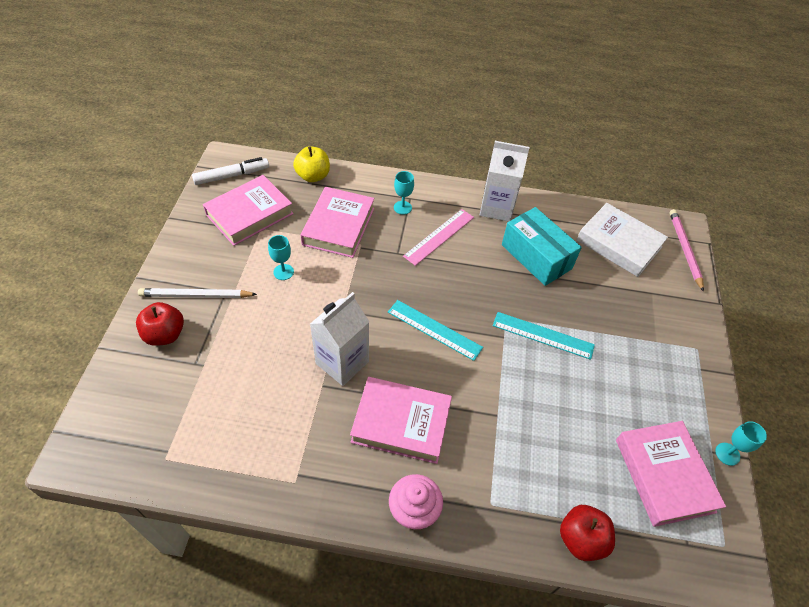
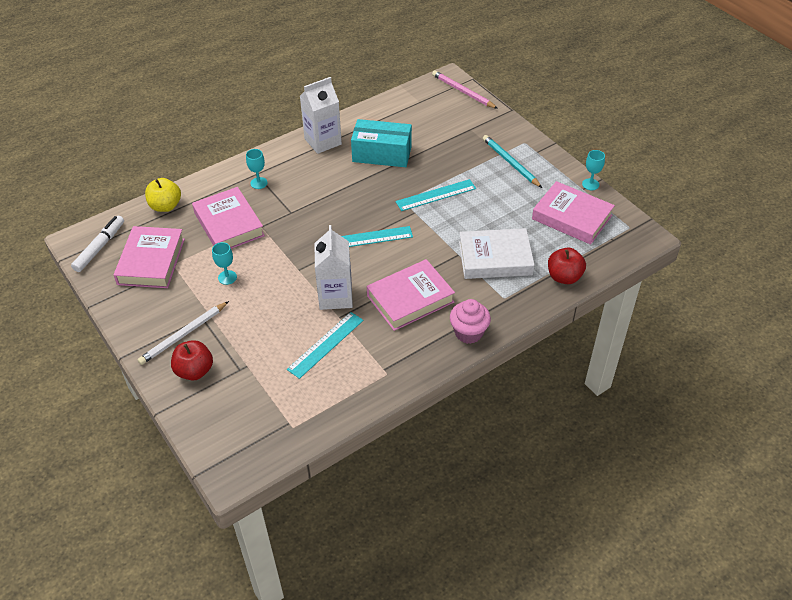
camera: 40 degrees left, 5 degrees down
pink ruler [403,209,474,266] -> none
white book [577,203,668,277] -> white book moved to [459,228,534,279]
none -> turquoise ruler [287,312,364,379]
none -> turquoise pencil [483,135,542,188]

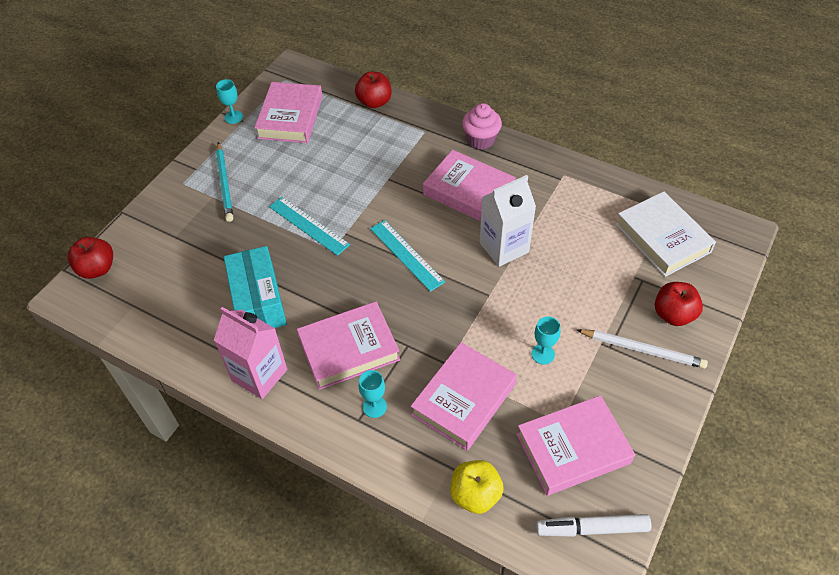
camera: 115 degrees left, 5 degrees up
turquoise ruler [287,312,364,379] -> none
white carton [300,77,342,154] -> pink carton [214,307,287,399]
pink pencil [432,70,498,109] -> red apple [67,237,113,279]
white book [459,228,534,279] -> white book moved to [616,191,716,277]
turquoise pencil [483,135,542,188] -> turquoise pencil turned 45 degrees counterclockwise [216,142,233,222]
none -> pink book [297,302,400,390]

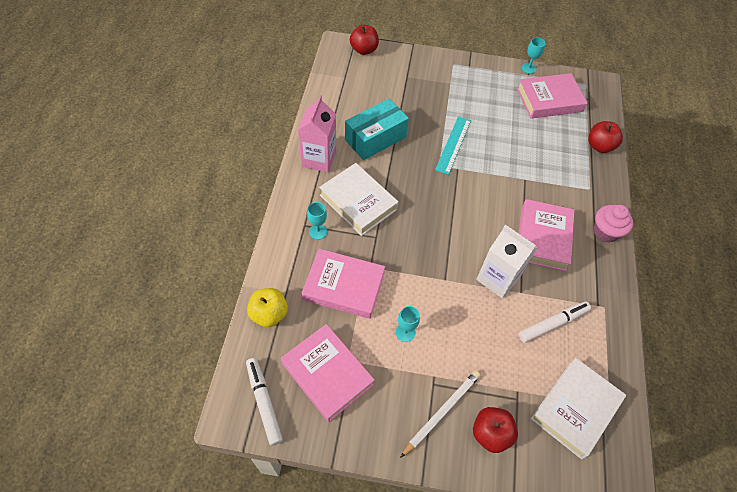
camera: 65 degrees right, 5 degrees up
turquoise pencil [216,142,233,222] -> none
pink book [297,302,400,390] -> white book [319,163,399,236]
turquoise ruler [370,220,445,292] -> none
white pencil [577,329,708,369] -> white pencil turned 135 degrees counterclockwise [400,371,481,458]
none -> white marker [519,301,591,343]

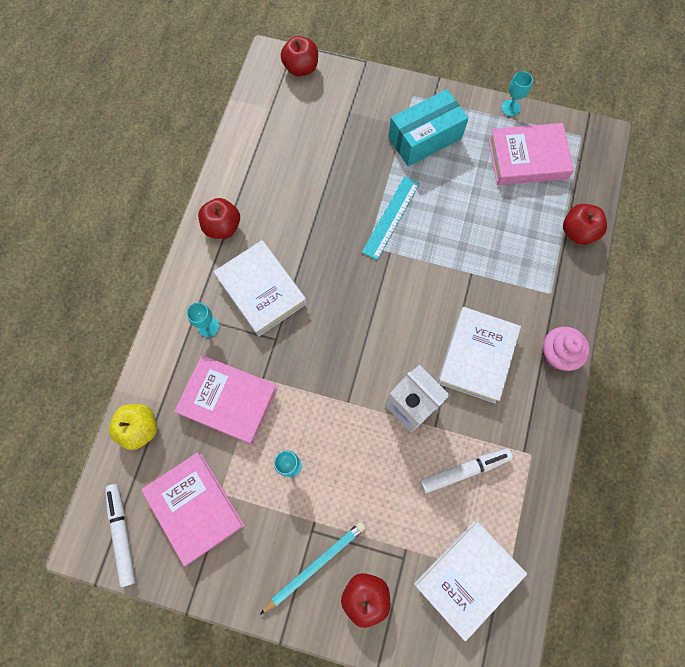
camera: 10 degrees right, 15 degrees up
pink carton [298,95,336,172] -> red apple [198,198,240,239]
turquoise box [345,99,409,160] -> turquoise box moved to [388,89,468,166]
white pencil [400,371,481,458] -> turquoise pencil [260,522,366,615]
pink book [519,199,575,271] -> white book [437,307,521,403]

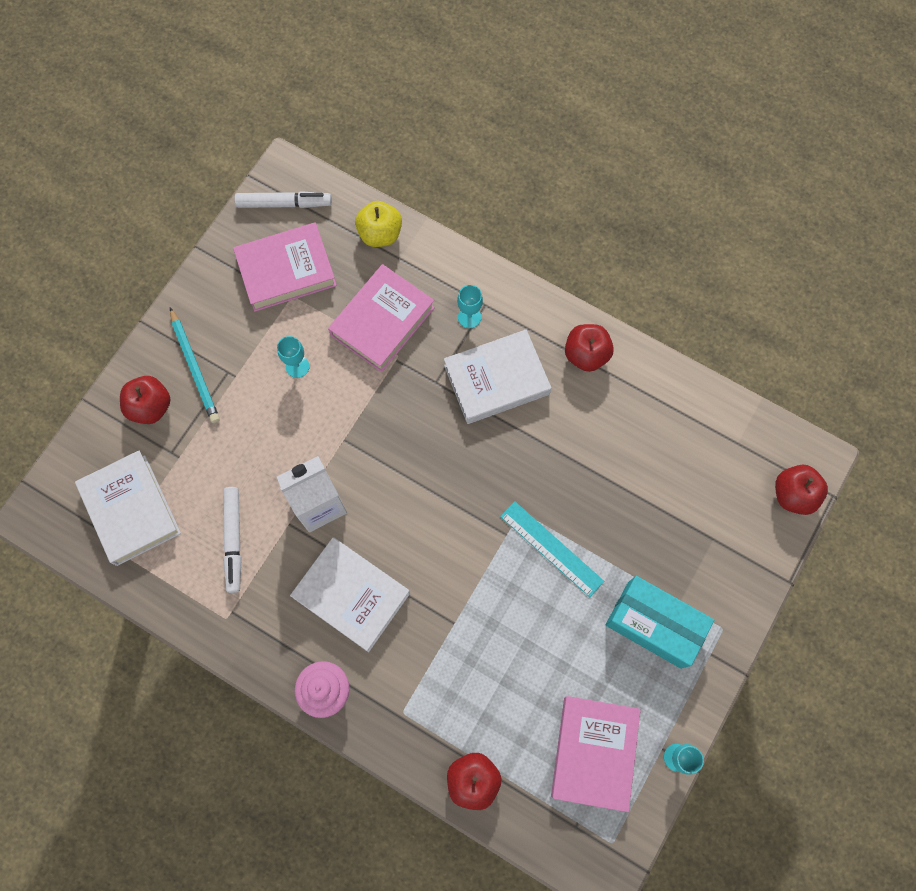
camera: 105 degrees right, 0 degrees up
turquoise box [388,89,468,166] -> turquoise box turned 45 degrees counterclockwise [606,576,714,669]

